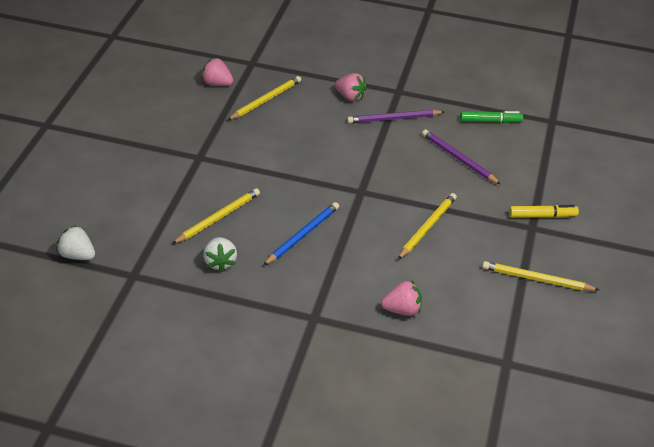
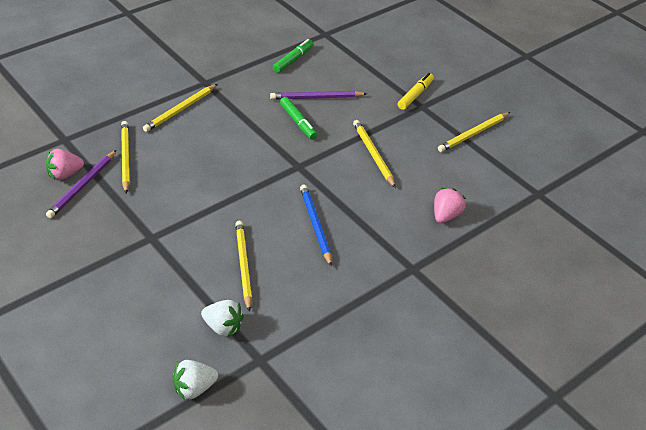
camera: 55 degrees left, 0 degrees up
white strawberry [203,237,237,272] -> white strawberry moved to [201,300,244,337]
pink strawberry [335,73,367,101] -> yellow pencil [143,84,217,132]
purple pencil [347,110,444,123] -> purple pencil moved to [46,150,116,218]
none -> green marker [280,97,317,140]

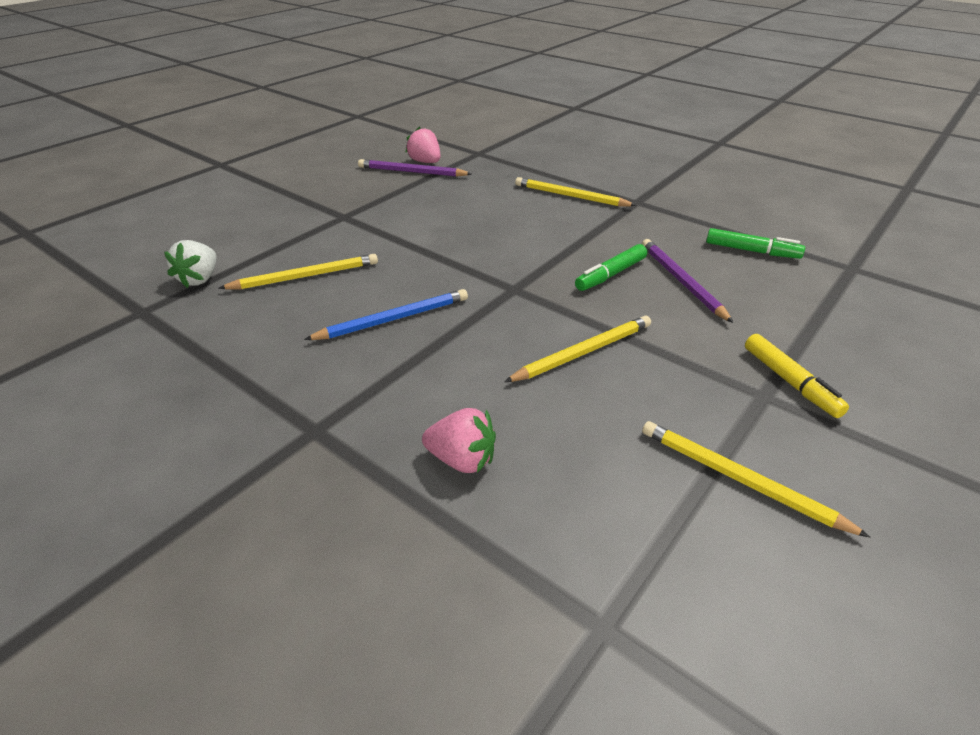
camera: 80 degrees right, 5 degrees down
yellow pencil [121,121,130,193] -> none
white strawberry [173,360,218,400] -> none
yellow marker [398,73,434,110] -> yellow marker turned 45 degrees clockwise [745,334,849,418]

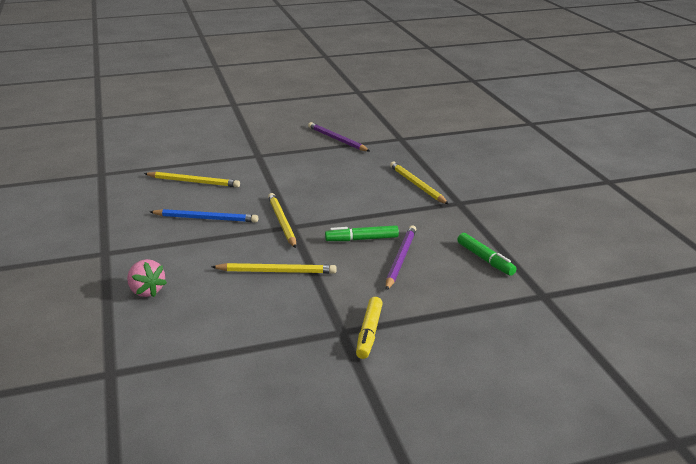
camera: 35 degrees right, 10 degrees down
white strawberry [164,240,216,288] -> none
pink strawberry [405,126,440,163] -> none
yellow pencil [642,421,870,537] -> yellow pencil moved to [268,193,296,248]

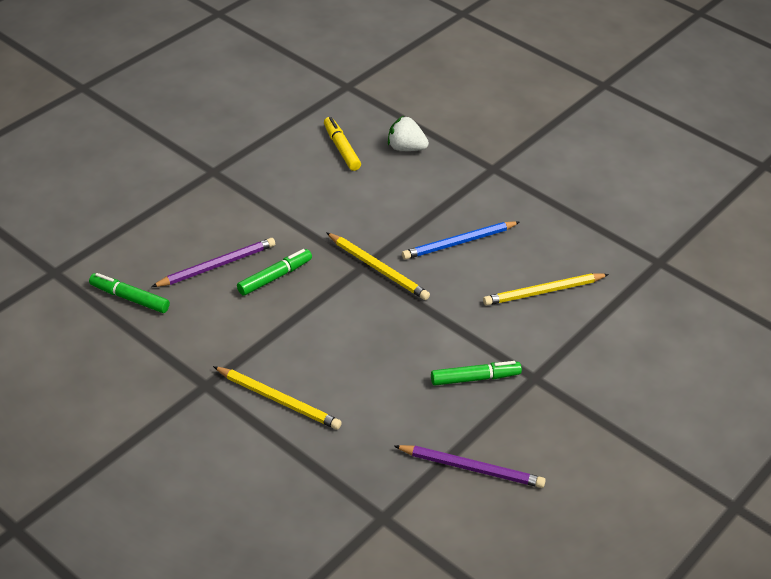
camera: 145 degrees right, 15 degrees up
pink strawberry [127,259,167,297] -> white strawberry [388,116,429,151]
yellow pencil [211,263,337,274] -> none
yellow marker [356,297,383,359] -> yellow marker moved to [324,117,361,171]
purple pencil [386,225,416,290] -> purple pencil turned 105 degrees counterclockwise [151,238,275,287]
none -> green marker [431,361,522,386]

